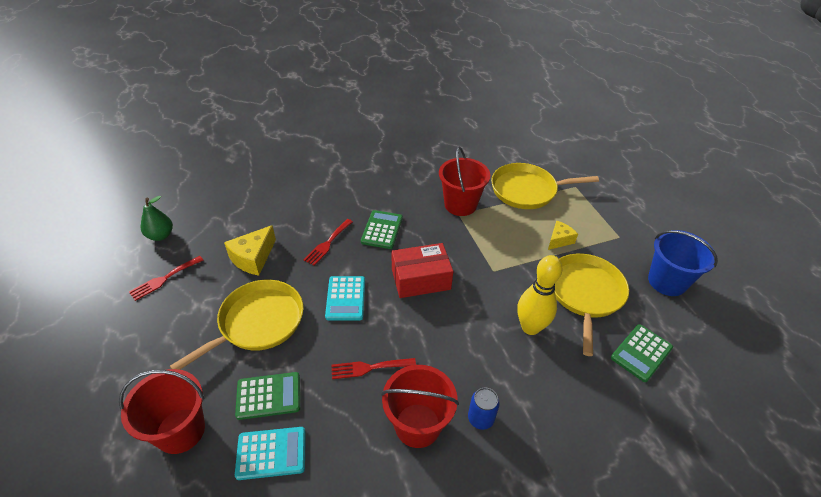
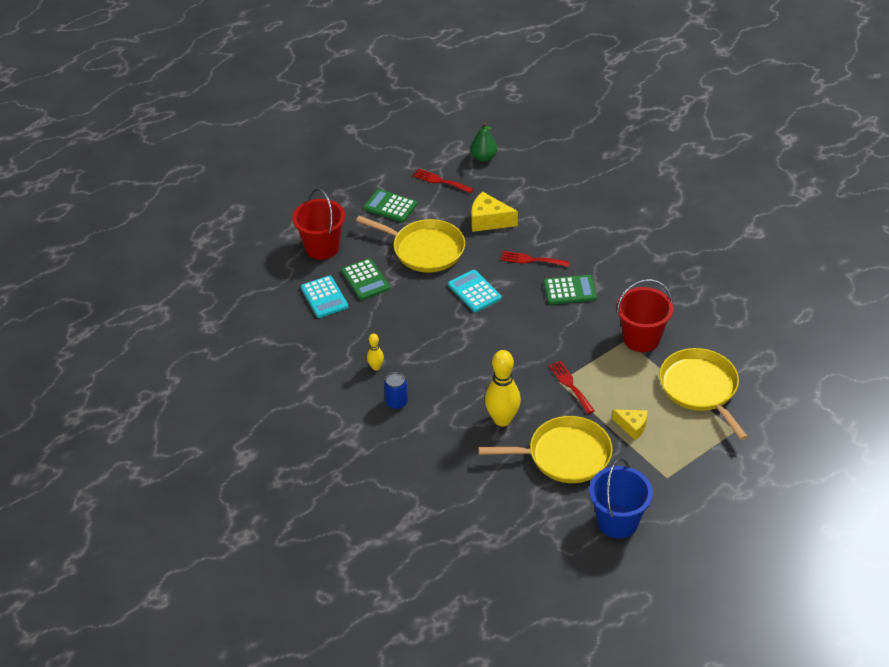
camera: 75 degrees right, 0 degrees up
turquoise calculator [325,276,365,320] -> turquoise calculator turned 75 degrees clockwise [448,270,501,312]
red fork [331,358,416,379] -> red fork moved to [549,361,595,414]
red bucket [381,365,459,448] -> yellow bowling pin [367,333,384,370]
red box [392,243,453,298] -> none
green calculator [611,324,673,382] -> green calculator moved to [364,189,417,222]

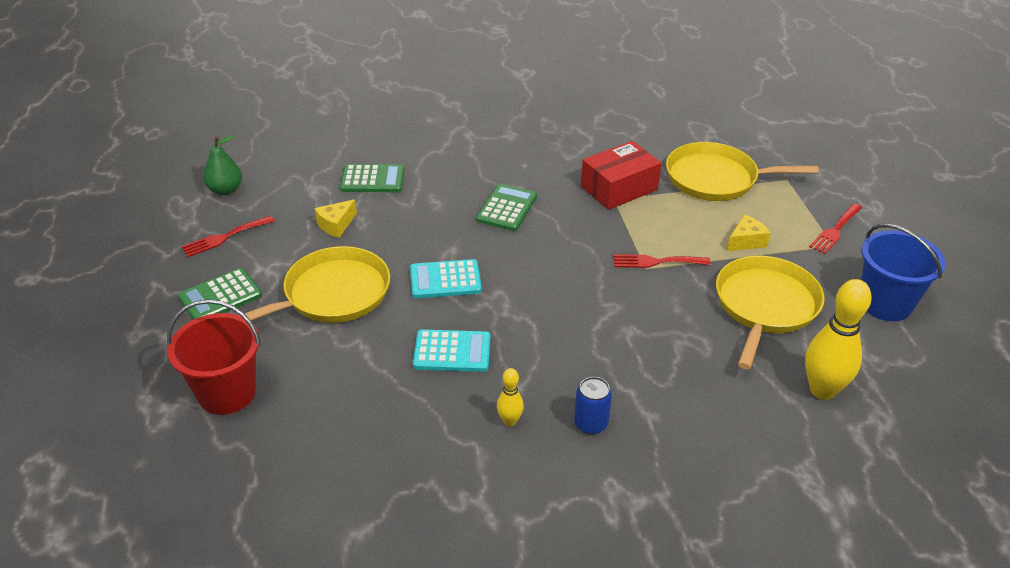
camera: 65 degrees left, 5 degrees down
turquoise calculator [301,276,348,318] -> turquoise calculator moved to [413,329,490,372]
green calculator [341,258,390,300] -> green calculator moved to [340,164,405,192]
yellow cheese [471,191,518,232] -> yellow cheese [315,199,357,238], size x0.65
yellow bowling pin [485,350,521,426] -> yellow bowling pin moved to [805,279,872,400]
red fork [501,251,569,267] -> red fork moved to [809,204,862,254]
red bucket [617,279,673,352] -> red box [581,141,661,210]

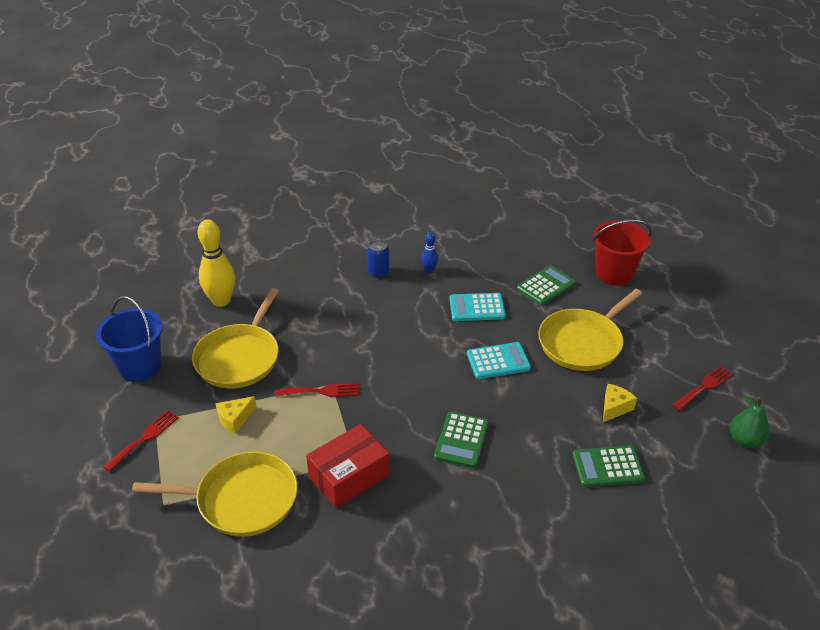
camera: 175 degrees right, 0 degrees up
green calculator [178,268,262,320] -> green calculator moved to [517,265,576,305]
yellow bowling pin [497,368,524,426] -> blue bowling pin [421,232,438,273]

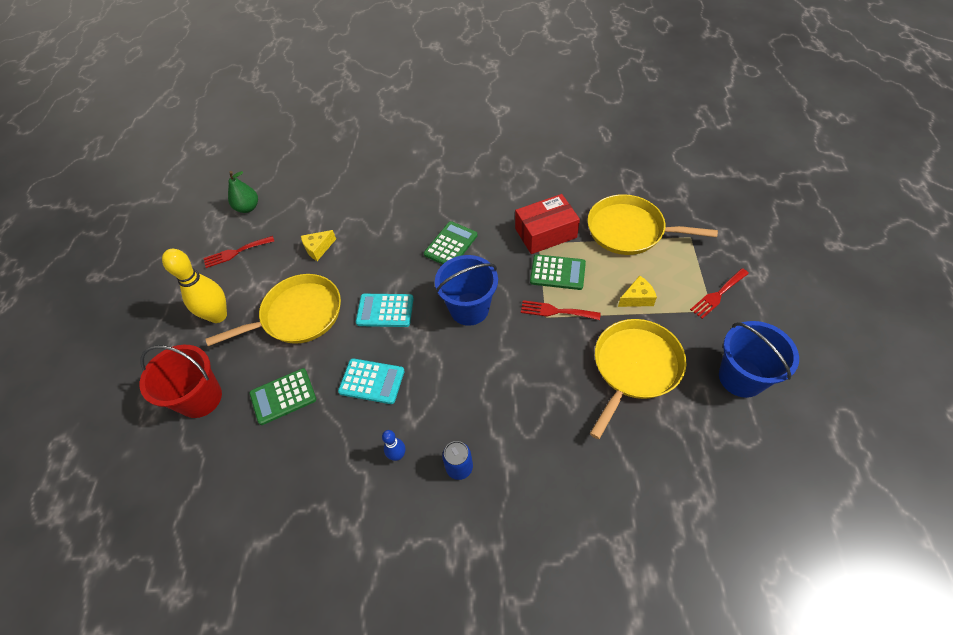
camera: 160 degrees left, 15 degrees up
yellow bowling pin [197,219,235,307] -> yellow bowling pin moved to [162,249,227,323]
green calculator [572,446,645,487] -> green calculator moved to [530,254,586,290]
none -> blue bucket [435,255,498,326]

